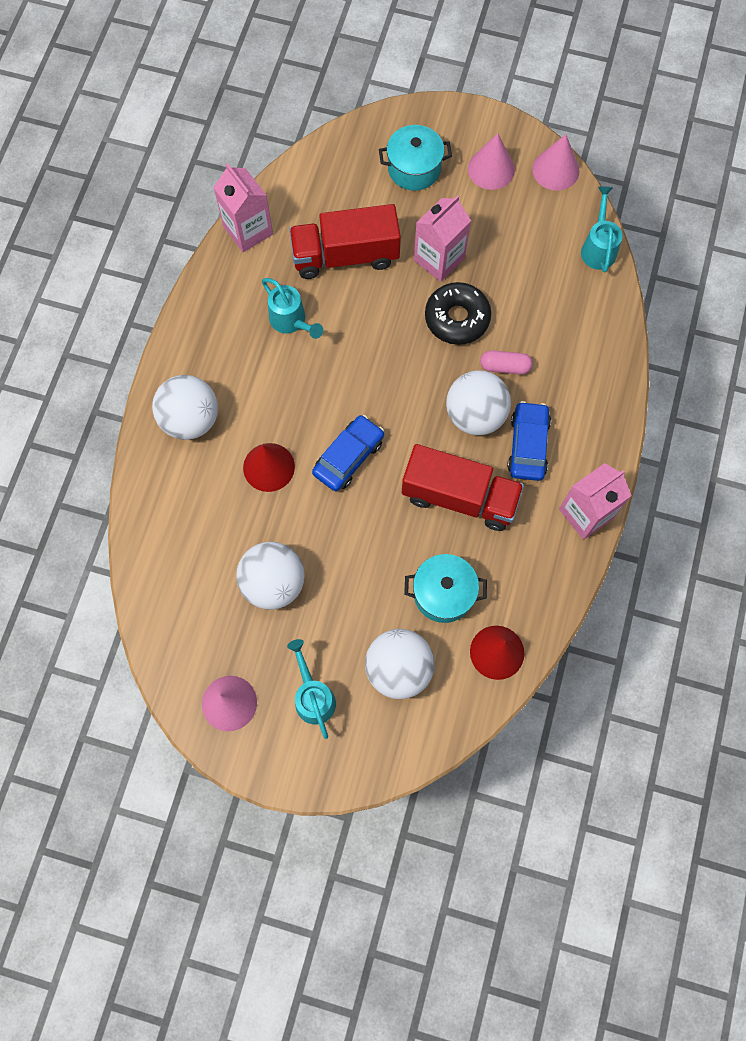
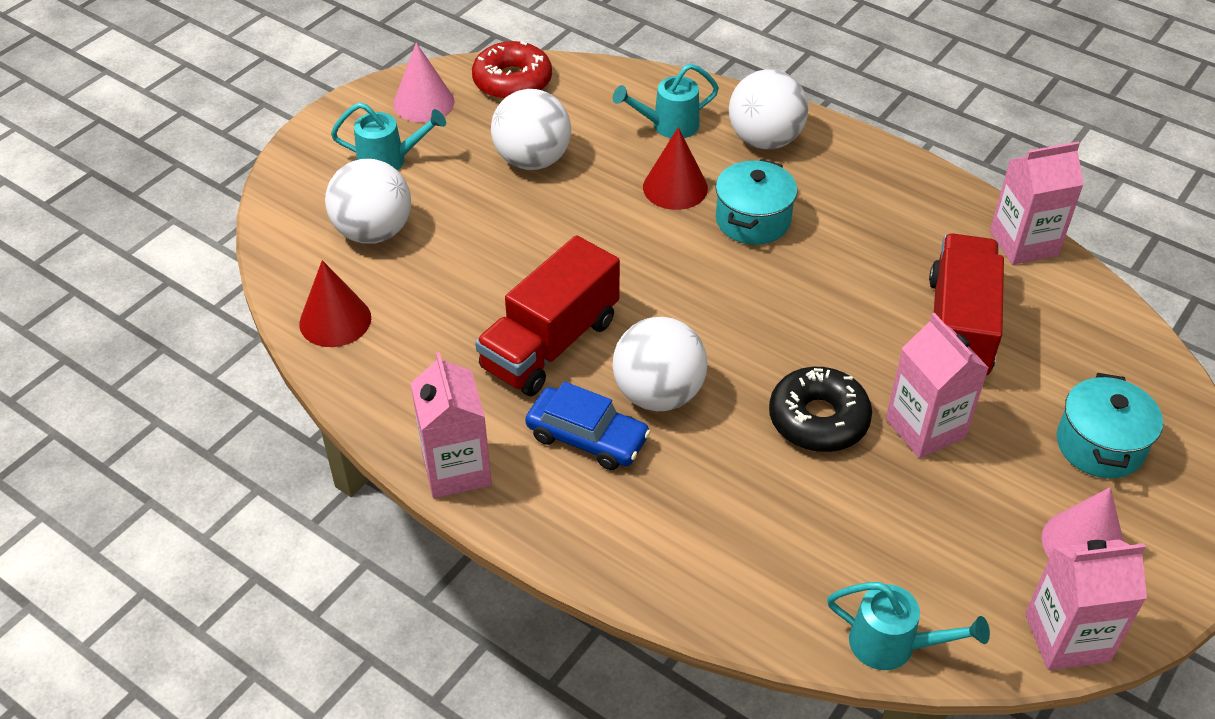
camera: 110 degrees right, 25 degrees down
turquoise watering can [262,278,323,339] -> turquoise watering can moved to [613,63,719,138]
blue car [312,415,384,492] -> none
turquoise pot [404,554,487,623] -> turquoise pot moved to [716,159,797,245]
pink capsule [480,350,533,374] -> none
pink cone [532,134,580,191] -> pink carton [1025,539,1147,670]
none -> red donut [472,41,552,100]

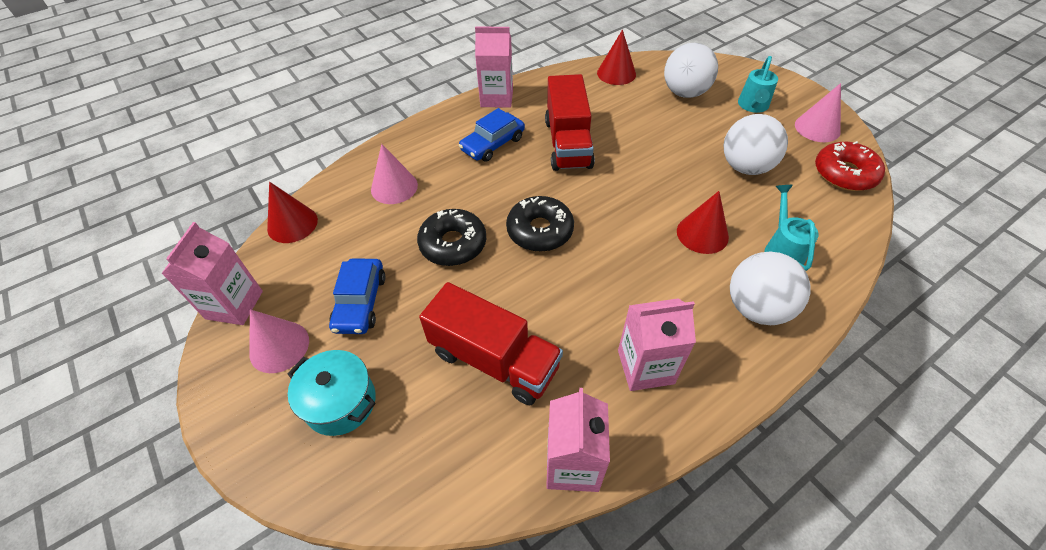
camera: 110 degrees right, 5 degrees up
red truck [475,235,620,396] -> red truck turned 150 degrees counterclockwise [545,74,595,171]
white ball [612,317,707,411] -> none
turquoise pot [716,159,797,245] -> none
turquoise watering can [827,582,990,670] -> red cone [267,182,318,243]
pink carton [886,313,989,458] -> pink carton moved to [618,298,696,391]
none -> blue car [329,258,386,334]
none -> pink cone [371,144,418,204]
none -> black donut [506,196,574,252]

